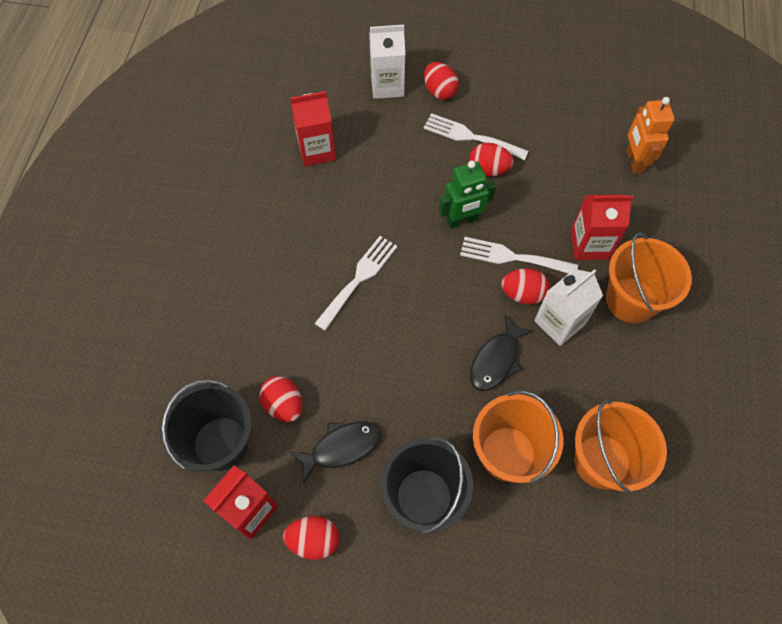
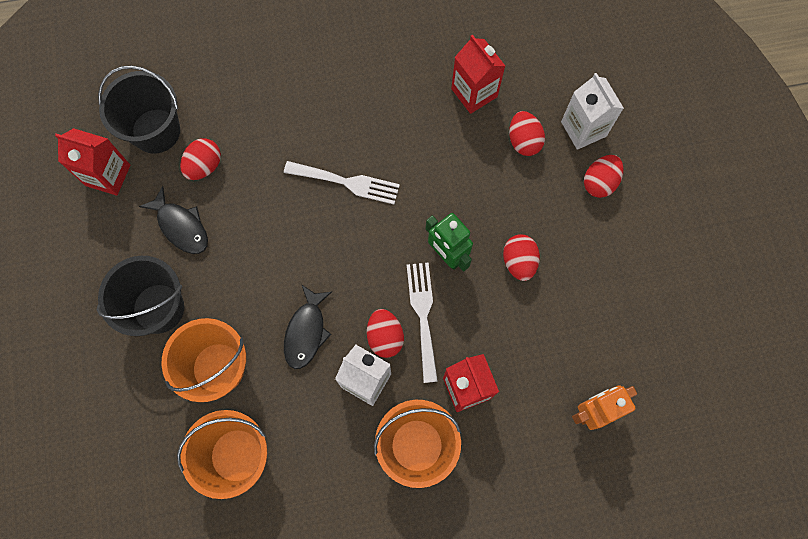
camera: 70 degrees right, 10 degrees up
red egg [283,516,339,560] -> red egg moved to [509,111,545,156]
white fork [424,113,529,160] -> none
black fish [470,315,534,391] -> black fish turned 90 degrees counterclockwise [284,284,332,369]

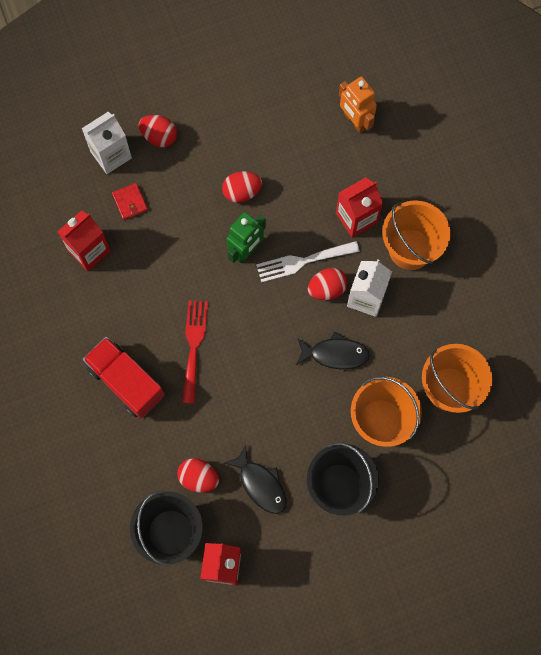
camera: 100 degrees left, 0 degrees up
black fish [139,186,208,254] -> black fish turned 105 degrees clockwise [225,445,287,514]
white fork [284,161,400,204] -> red fork [182,300,208,404]
red egg [509,111,545,156] -> red wallet [112,183,148,220]
none -> red truck [83,337,165,419]

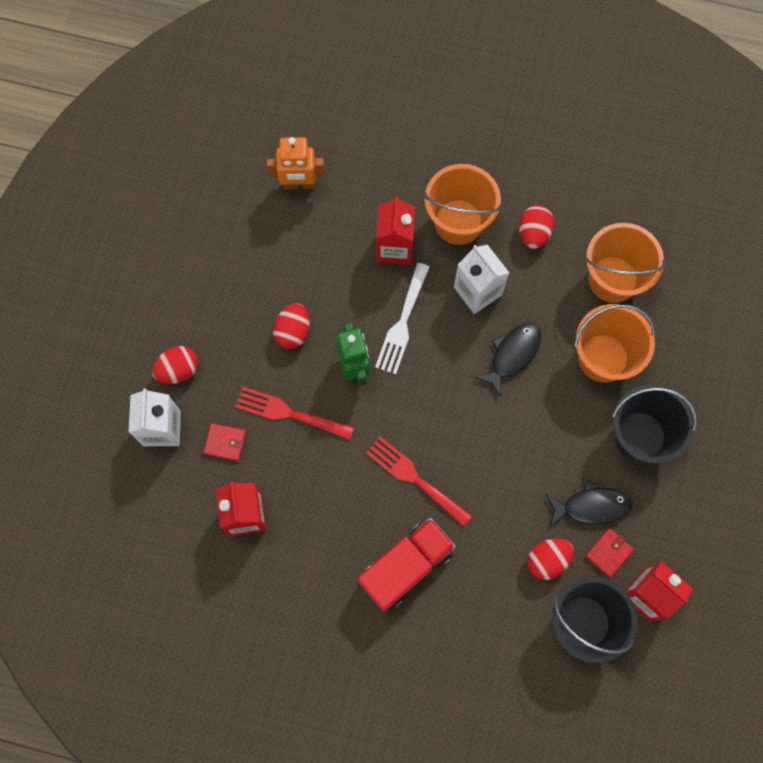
camera: 55 degrees left, 0 degrees up
red truck [83,337,165,419] -> red truck turned 150 degrees clockwise [357,518,456,612]
red egg [308,268,348,300] -> red egg moved to [519,205,554,249]
none -> red fork [235,387,354,440]
none -> red wallet [585,528,634,578]

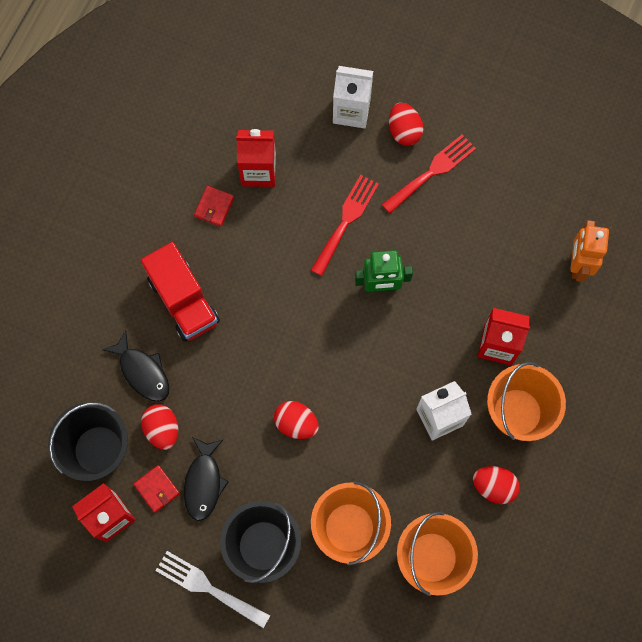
camera: 100 degrees right, 0 degrees up
red wallet [203,423,246,461] -> red wallet moved to [194,186,234,227]
red egg [273,303,310,349] -> red egg moved to [274,401,319,439]
red fork [366,436,472,527] -> red fork moved to [382,134,476,213]
white fork [375,263,430,374] -> white fork moved to [156,551,270,628]
black fish [475,323,542,397] -> black fish moved to [103,330,170,402]

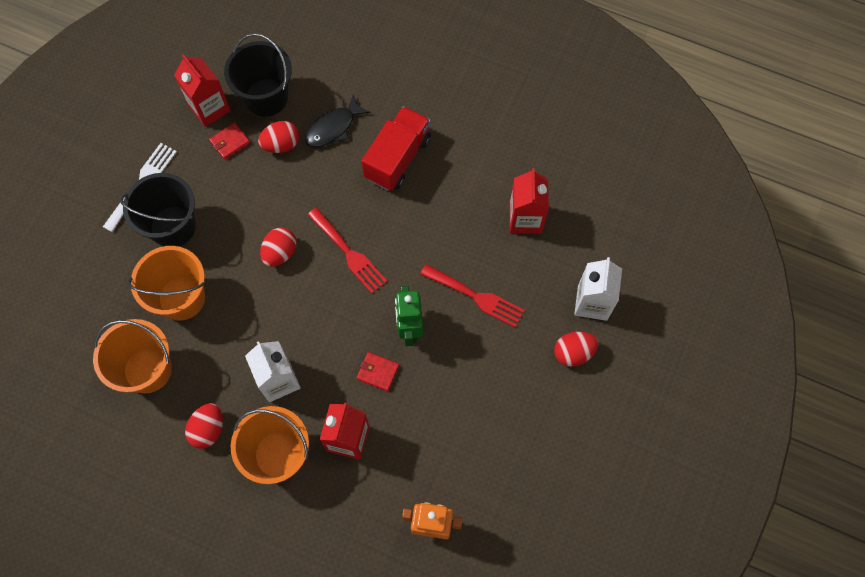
camera: 90 degrees right, 5 degrees down
red truck [141,242,220,342] -> red truck turned 150 degrees clockwise [361,106,431,191]
black fish [184,437,229,521] -> none
red wallet [194,186,234,227] -> red wallet moved to [357,352,399,391]
red fork [382,134,476,213] -> red fork moved to [307,208,387,294]

